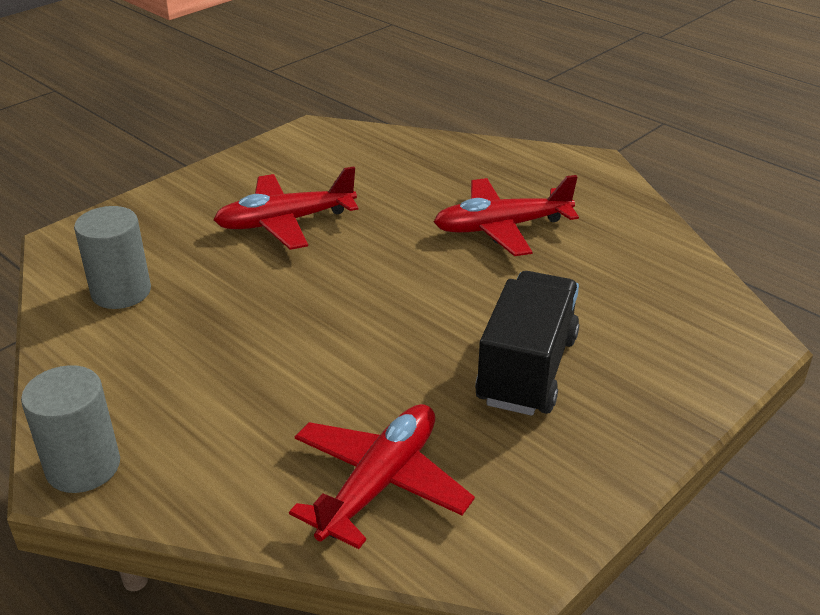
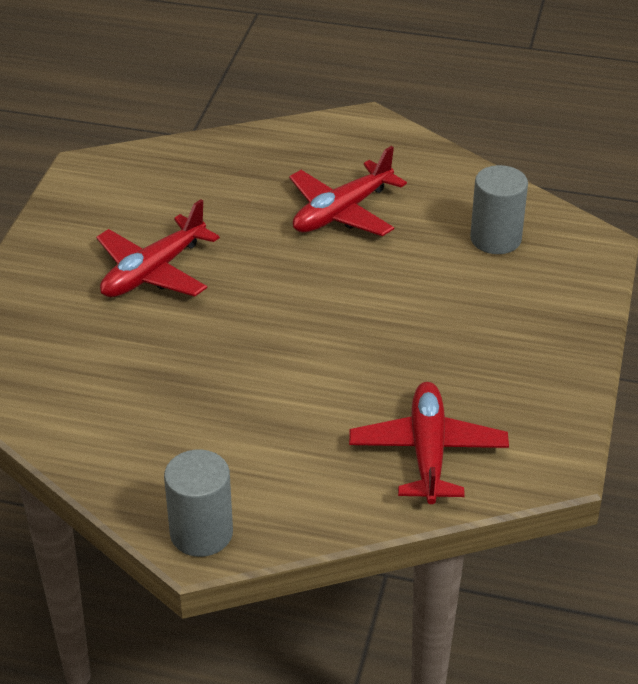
camera: 30 degrees left, 5 degrees up
grey cylinder [74,206,151,309] -> grey cylinder moved to [470,165,528,254]
black truck [475,271,579,416] -> none

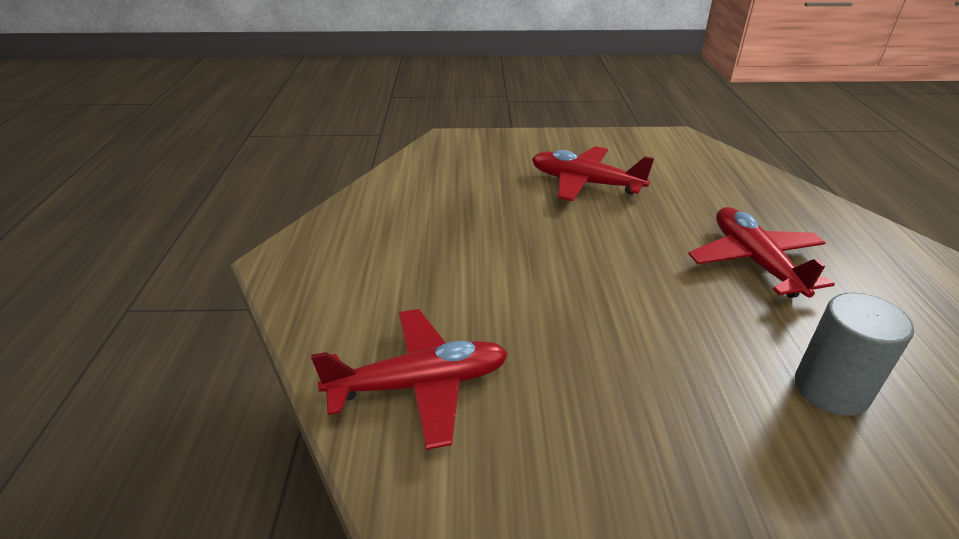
camera: 75 degrees right, 5 degrees down
grey cylinder [164,449,233,557] -> none
red plane [289,146,407,236] -> red plane turned 45 degrees clockwise [688,207,835,298]

